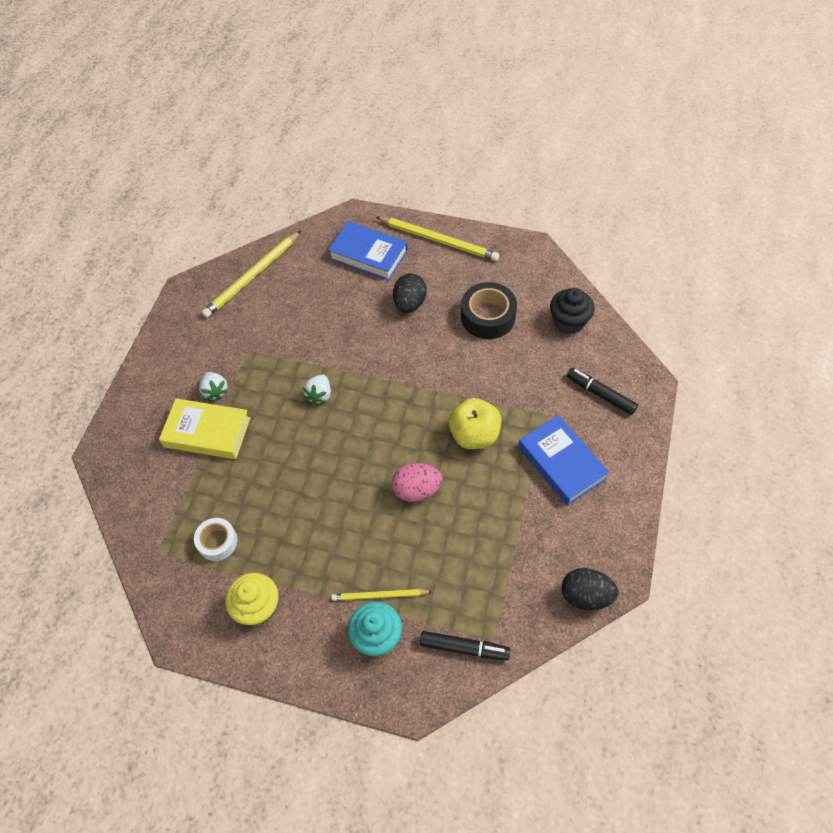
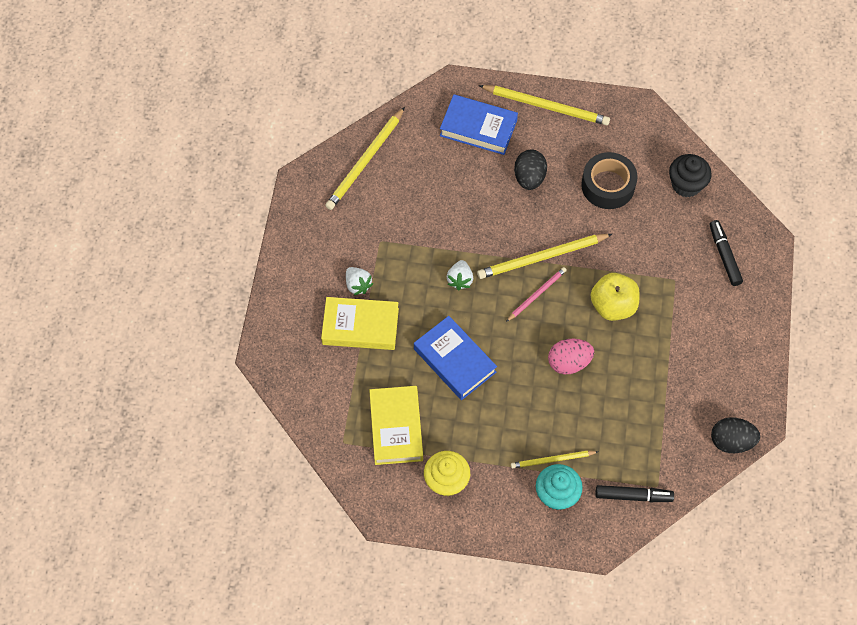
camera: 10 degrees left, 5 degrees up
white tape [194,518,237,561] -> yellow book [369,386,423,465]
blue book [518,415,609,506] -> blue book moved to [414,316,497,400]
black marker [567,368,638,415] -> black marker turned 45 degrees clockwise [709,220,743,286]
none -> yellow pencil [477,234,612,279]
none -> pink pencil [506,267,567,322]

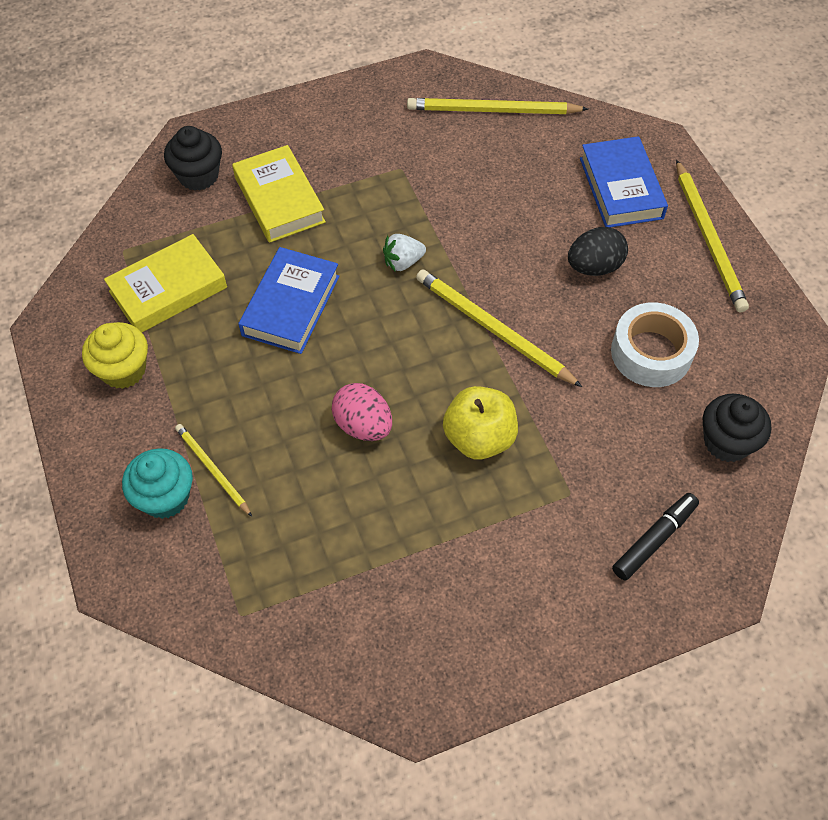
camera: 60 degrees right, 5 degrees down
white strawberry [346,267,373,295] -> none
pink pencil [506,267,567,322] -> none
black tape [581,152,638,209] -> white tape [611,302,699,387]
black marker [596,485,674,502] -> none
black egg [711,417,760,453] -> none
none -> black cupcake [164,126,222,191]

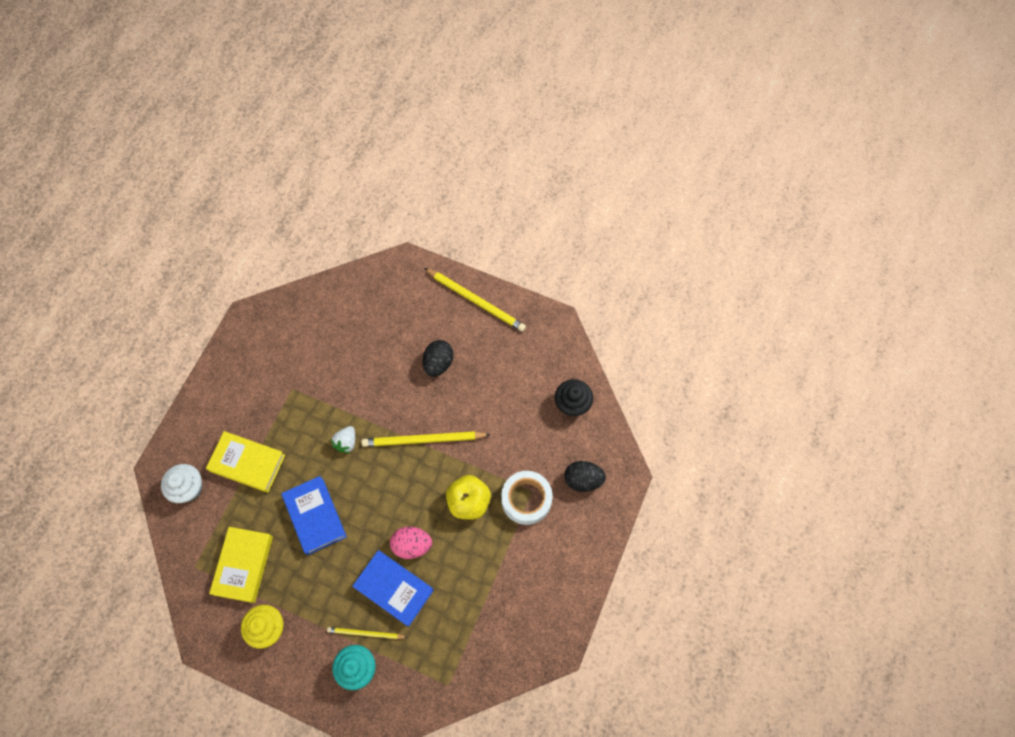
camera: 45 degrees left, 10 degrees up
black cupcake [164,126,222,191] -> white cupcake [161,464,203,503]
yellow pencil [407,98,588,114] -> none
blue book [580,136,668,227] -> blue book moved to [352,550,434,627]
white tape [611,302,699,387] -> white tape moved to [501,471,553,525]
black marker [612,493,699,581] -> black egg [564,461,606,492]

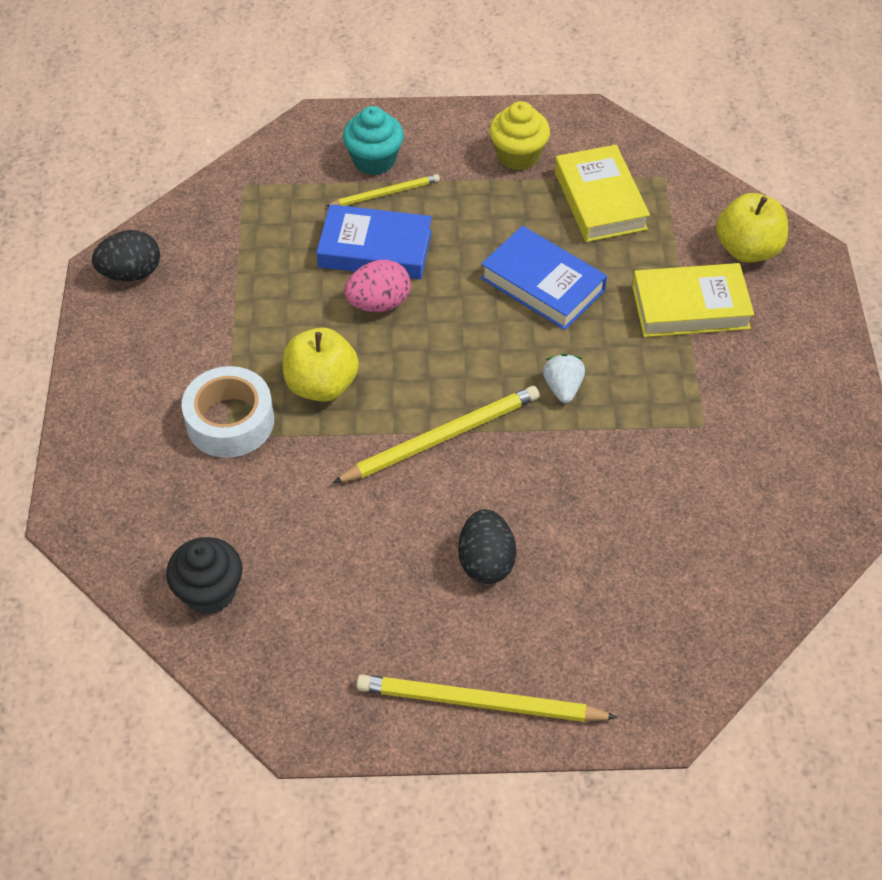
camera: 155 degrees right, 15 degrees down
white cupcake [161,464,203,503] -> yellow apple [716,193,788,263]
black egg [564,461,606,492] -> black egg moved to [92,230,160,281]

